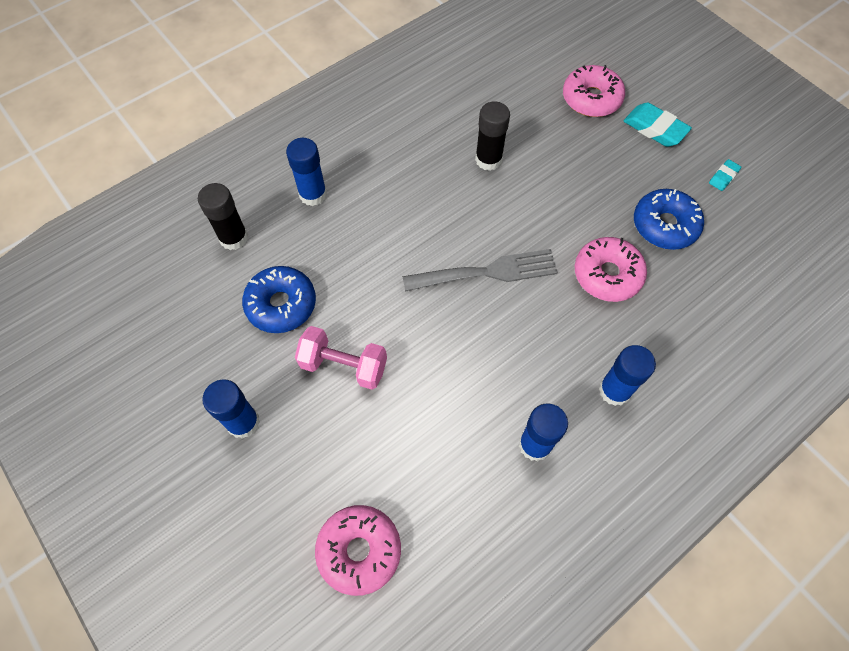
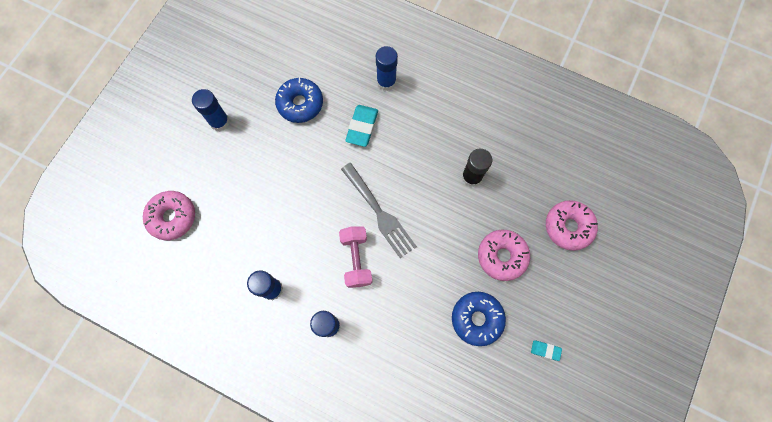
camera: 65 degrees right, 10 degrees up
black glue stick [198,183,248,250] -> none
pink dumbbell [295,326,387,390] -> pink dumbbell moved to [339,226,372,288]
pink donut [575,237,647,302] -> pink donut moved to [478,230,530,281]
turquoise eraser [624,102,692,147] -> turquoise eraser moved to [345,105,378,147]

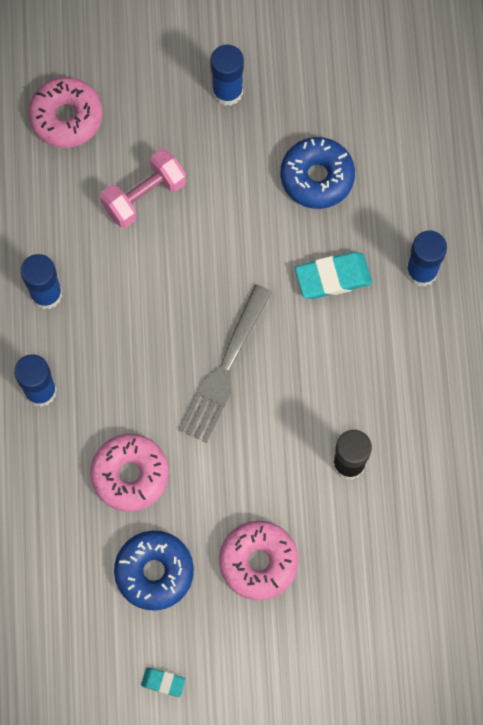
camera: 60 degrees right, 0 degrees up
pink dumbbell [339,226,372,288] -> pink dumbbell moved to [100,149,186,228]
turquoise eraser [531,340,562,361] -> turquoise eraser turned 60 degrees counterclockwise [141,667,186,697]
pink donut [546,200,598,251] -> pink donut moved to [90,434,169,512]

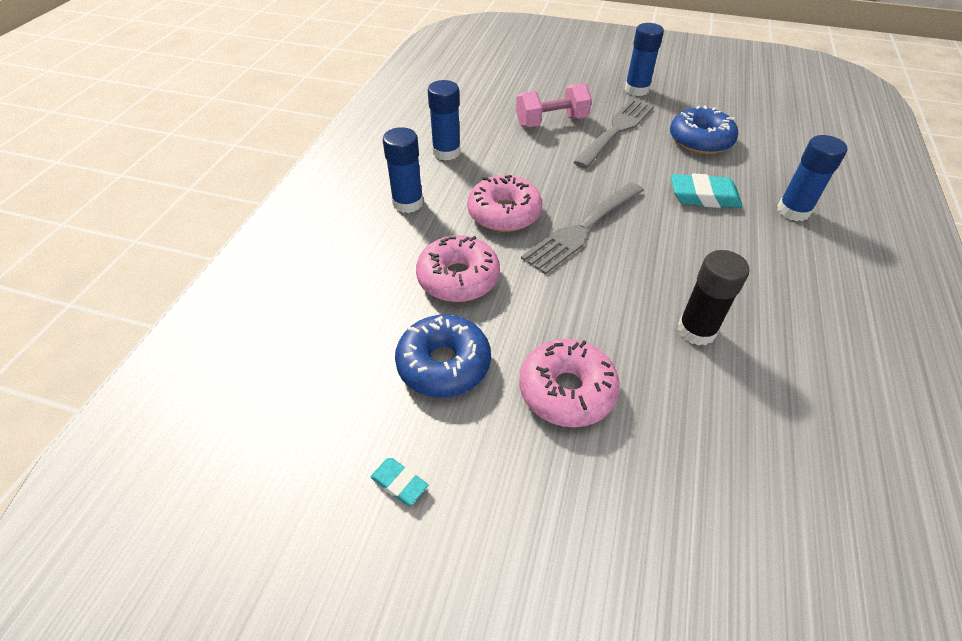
camera: 20 degrees right, 25 degrees down
pink donut [28,77,103,148] -> pink donut moved to [467,175,542,232]
none -> grey fork [574,99,654,169]

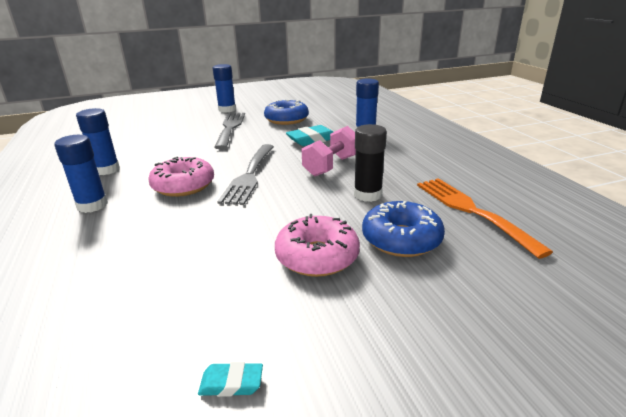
camera: 35 degrees left, 20 degrees down
blue donut [395,315,491,398] -> blue donut moved to [362,201,445,257]
pink donut [416,235,500,302] -> none
pink dumbbell [516,83,592,127] -> pink dumbbell moved to [302,126,356,176]
none -> orange fork [417,178,553,259]

